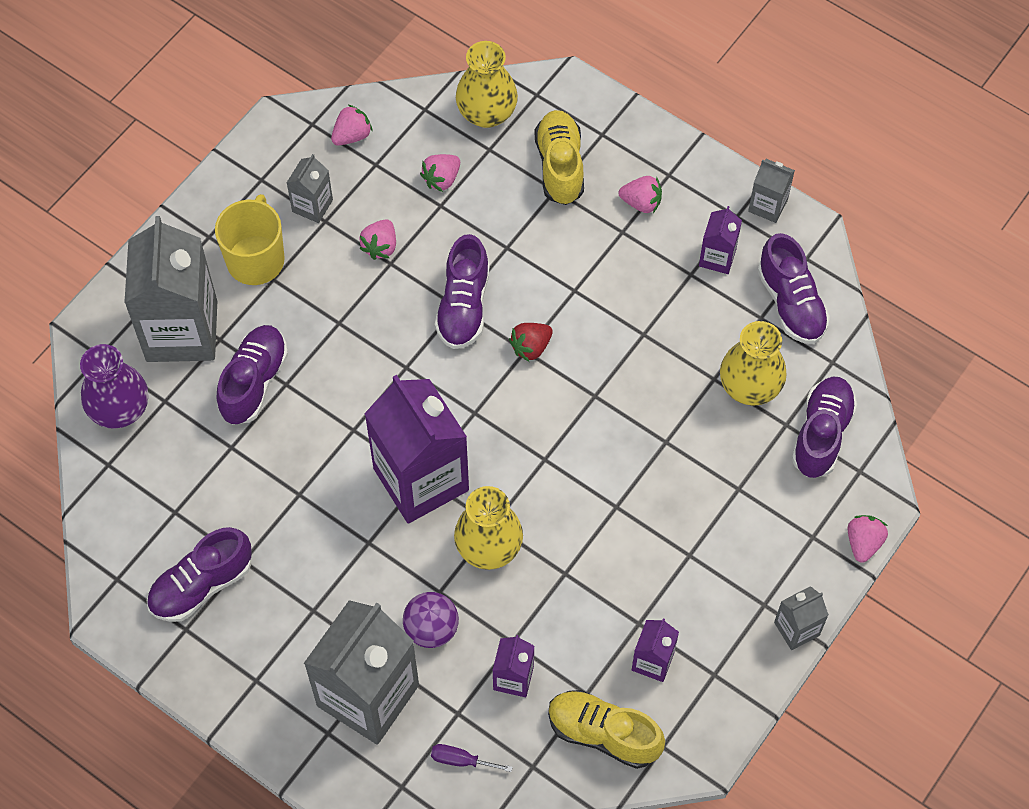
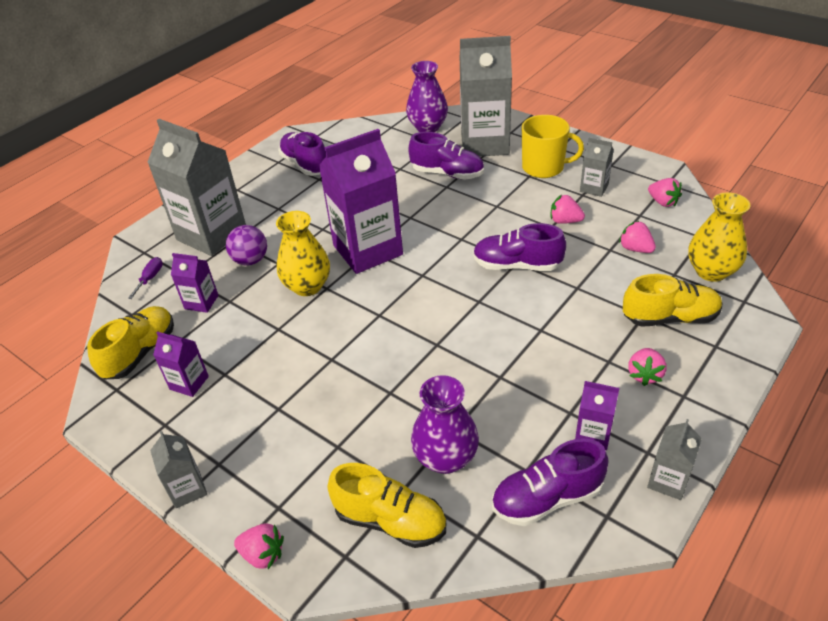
camera: 95 degrees right, 20 degrees down
red strawberry [509,323,553,362] -> none
yellow vase [720,321,786,406] -> purple vase [411,375,479,474]
purple shoe [792,377,857,478] -> yellow shoe [328,463,446,548]

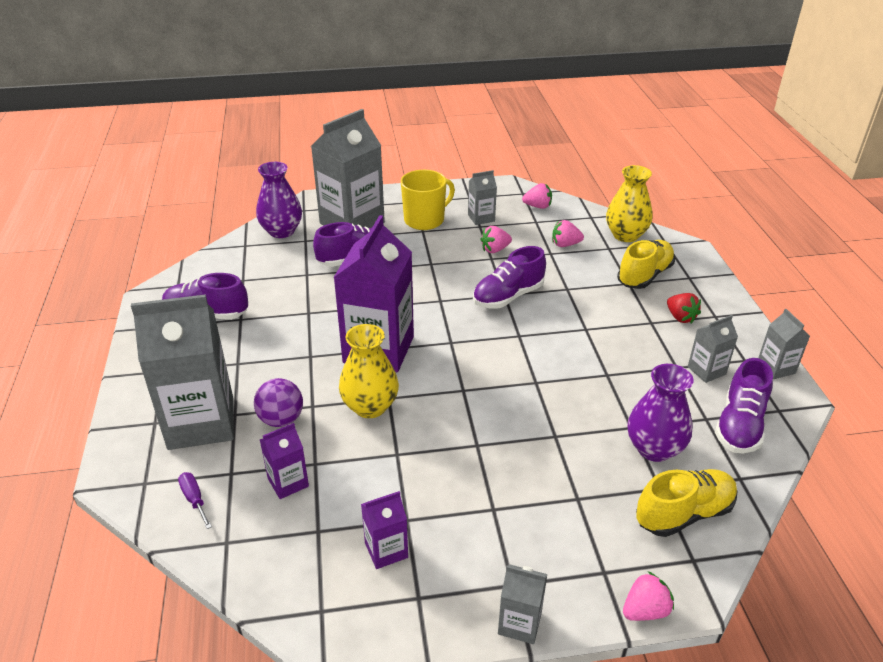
camera: 50 degrees left, 5 degrees down
yellow shoe [87,306,174,379] -> none
purple carton [575,381,619,450] -> grey carton [688,315,738,383]
pink strawberry [628,348,667,386] -> red strawberry [667,293,701,323]

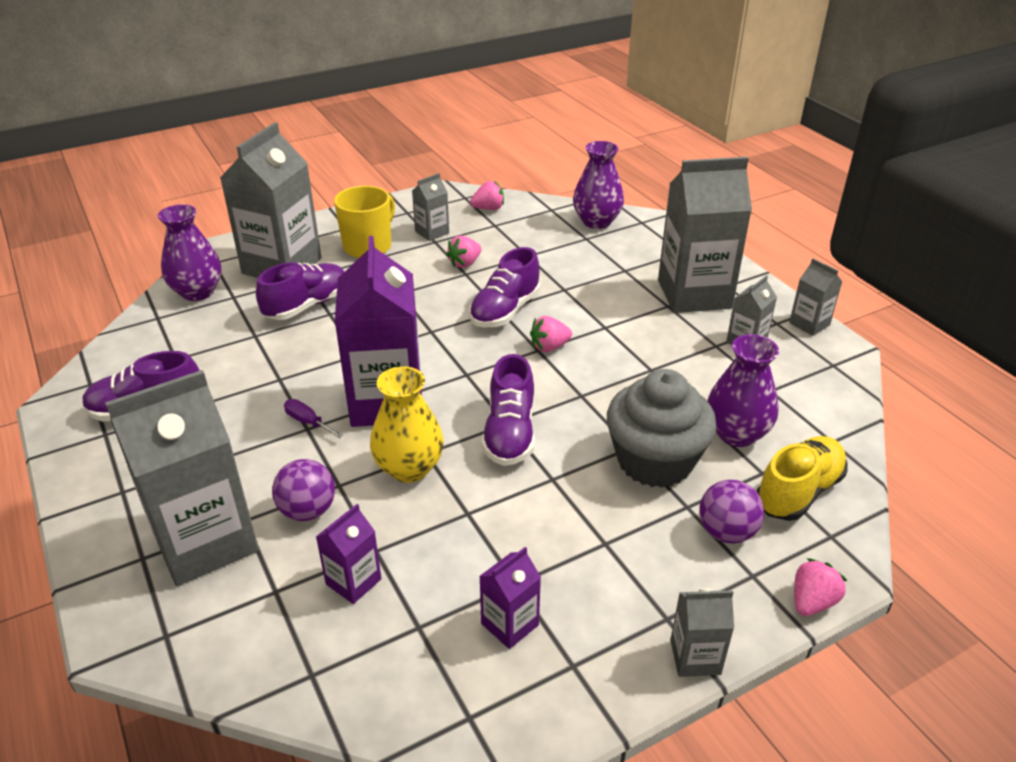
camera: 20 degrees left, 0 degrees up
purple screwdriver [178,472,212,529] -> purple screwdriver moved to [284,399,343,438]
pink strawberry [552,220,584,247] -> pink strawberry moved to [530,316,572,352]
yellow vase [606,165,652,242] -> purple vase [573,141,624,229]
yellow shoe [617,240,675,289] -> none
red strawberry [667,293,701,323] -> grey carton [658,157,752,313]
purple shoe [715,358,773,453] -> purple shoe moved to [481,354,535,466]
none -> grey cupcake [607,369,717,488]
none -> purple ball [699,480,764,543]

